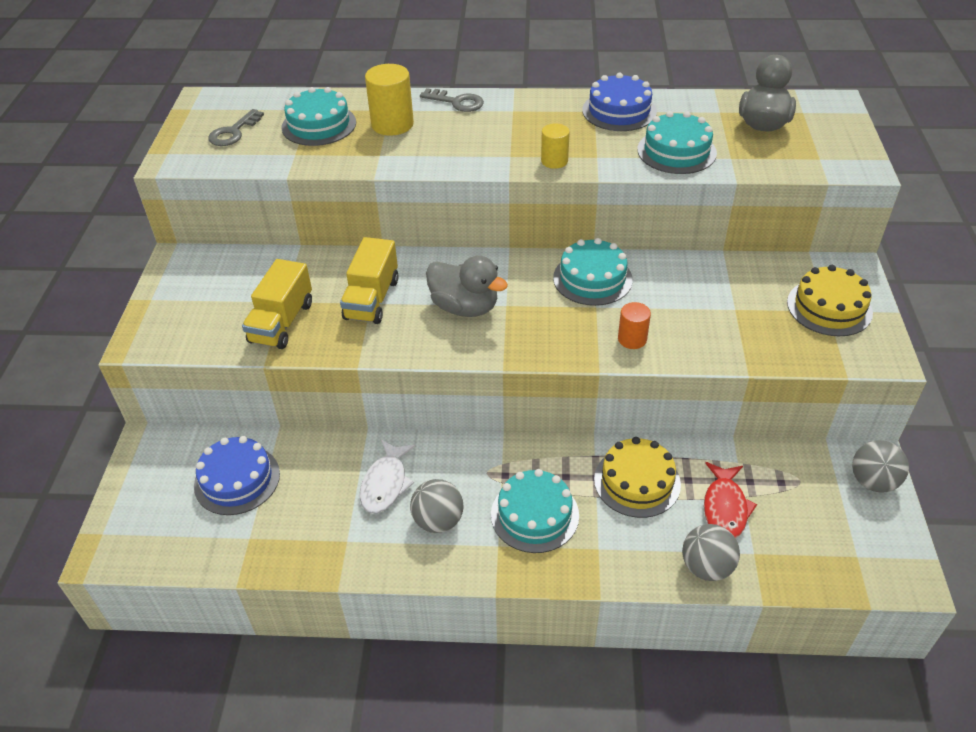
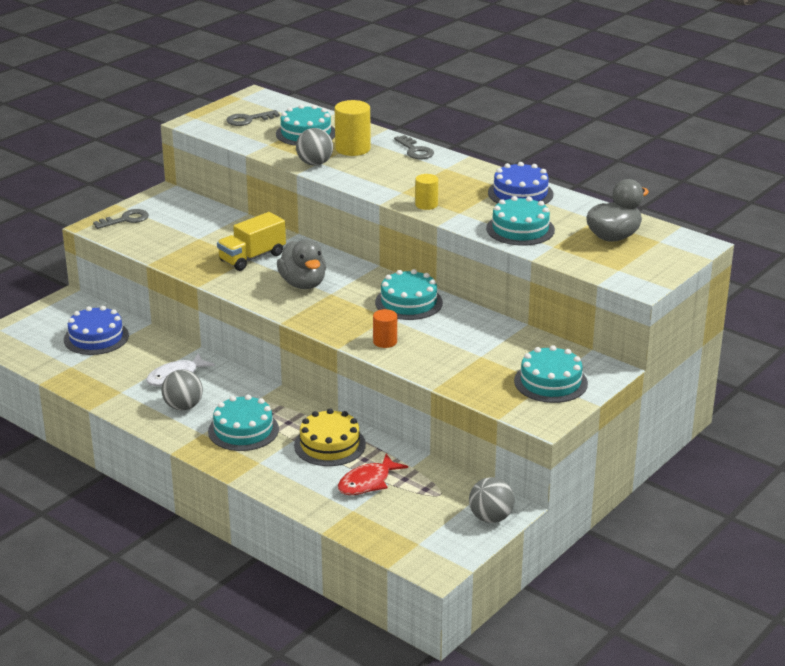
camera: 35 degrees right, 15 degrees down
yellow truck [242,259,312,349] -> none
grey ball [682,524,740,581] -> grey ball moved to [296,128,333,166]
yellow cake [787,265,873,336] -> turquoise cake [514,345,588,403]
none -> grey key [93,209,149,229]

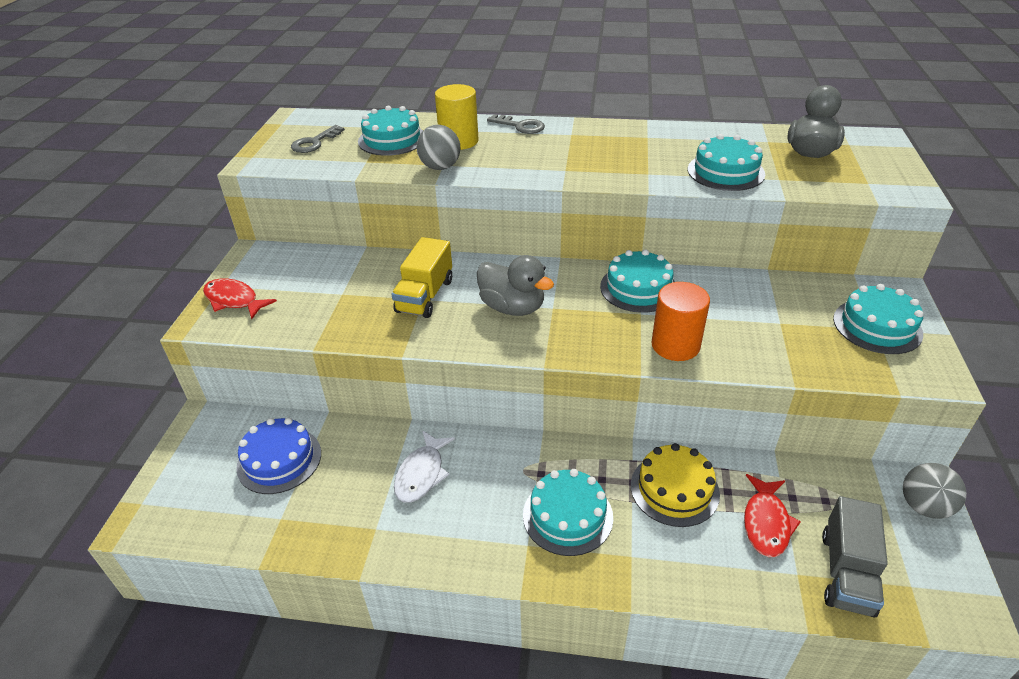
camera: 30 degrees left, 10 degrees up
grey key [93,209,149,229] -> red fish [203,278,277,319]
grey ball [161,369,203,411] -> none
orange cylinder [373,309,397,348] -> orange cylinder [651,282,710,361], size x1.66
yellow cylinder [415,174,438,210] -> none
blue cake [488,162,553,205] -> none
none -> grey truck [822,496,888,618]

